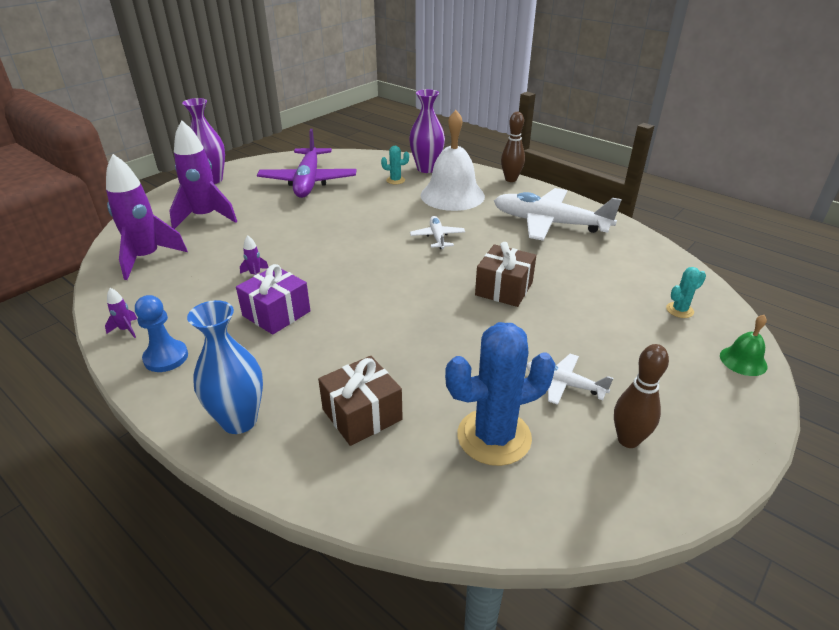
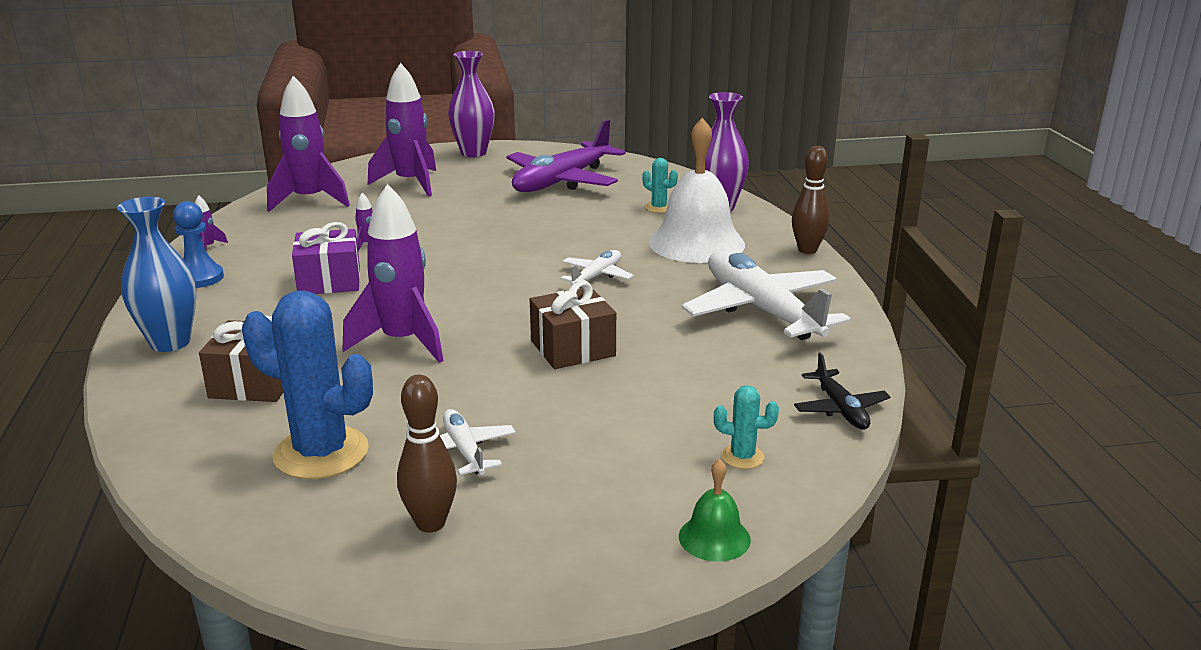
camera: 40 degrees right, 10 degrees down
none -> purple rocket [343,184,443,363]
none -> black plane [794,352,890,430]

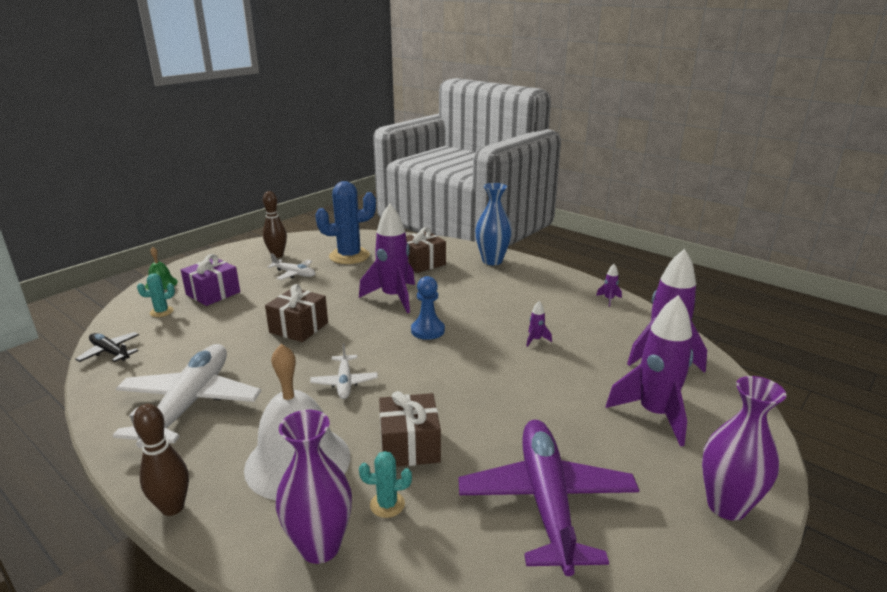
camera: 140 degrees right, 0 degrees up
blue pawn [173,201,224,288] -> blue pawn moved to [411,276,445,340]
purple gift [292,222,360,294] -> purple gift moved to [181,254,240,306]
white plane [681,251,851,340] -> white plane turned 105 degrees counterclockwise [113,344,261,448]
none -> brown gift [379,391,441,467]

